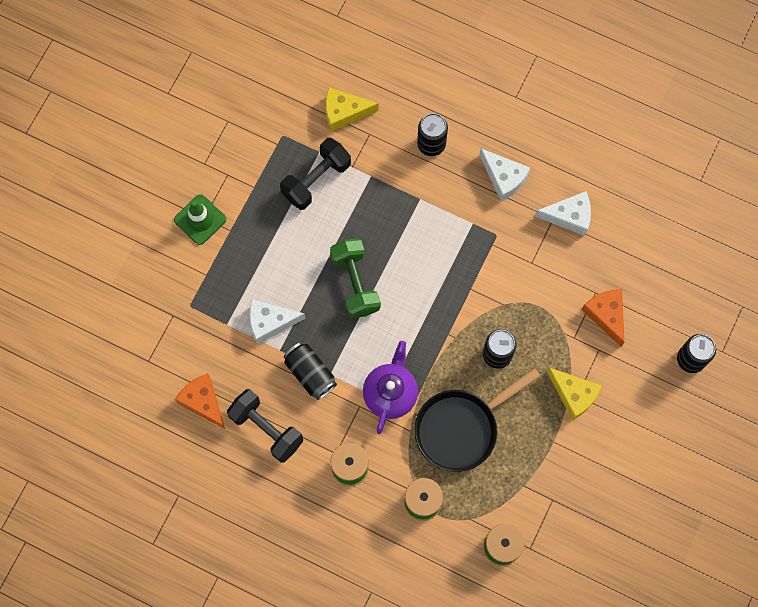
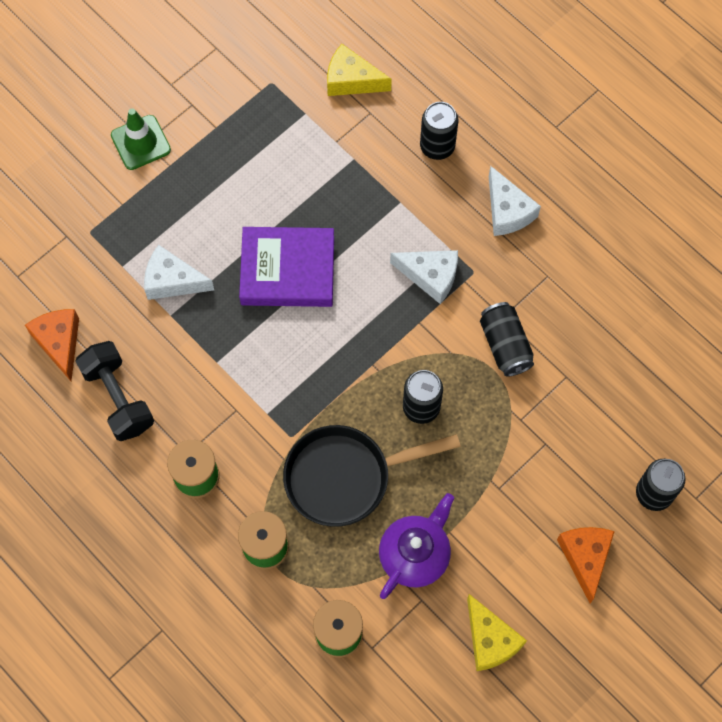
camera: 20 degrees right, 5 degrees down
black dumbbell [280,138,351,210] -> none
black can [284,342,337,400] -> black can moved to [480,302,534,377]
green dumbbell [330,238,381,318] -> purple book [239,227,334,307]
purple teapot [363,341,418,434] -> purple teapot moved to [379,493,454,599]
white cheese [535,191,591,236] -> white cheese moved to [390,250,458,304]
yellow cheese [547,368,602,420] -> yellow cheese moved to [467,594,527,671]
orange cheese [582,289,624,347] -> orange cheese moved to [557,527,615,603]

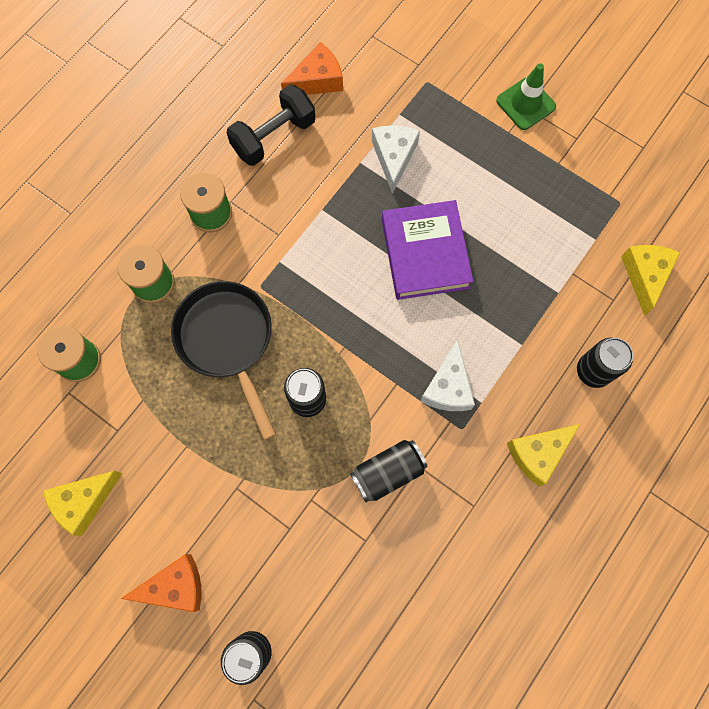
camera: 80 degrees right, 5 degrees up
purple teapot [379,493,454,599] -> none
white cheese [489,166,541,236] -> yellow cheese [507,424,580,487]

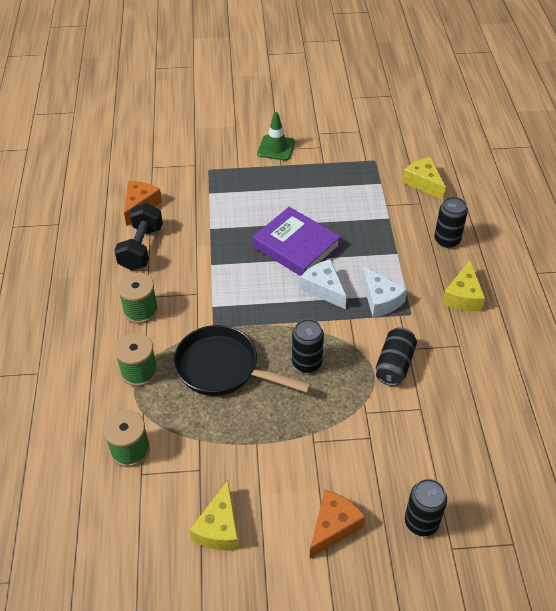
camera: 40 degrees left, 25 degrees down
white cheese [372,125,420,194] -> white cheese moved to [300,259,347,309]

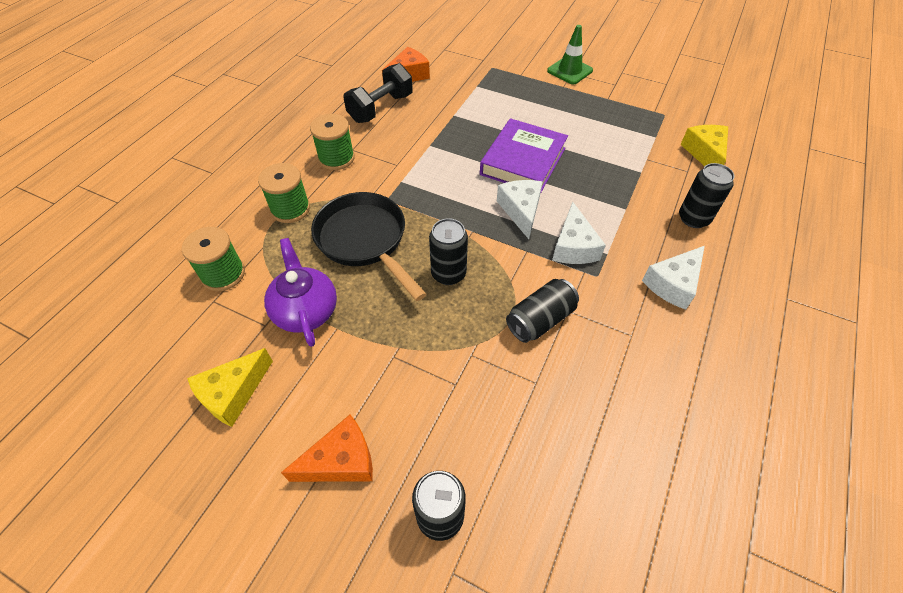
camera: 30 degrees right, 5 degrees up
purple book [253,207,341,276] -> purple book turned 45 degrees clockwise [480,118,568,194]
yellow cheese [442,260,485,311] -> white cheese [642,246,705,310]
none -> purple teapot [264,238,337,347]

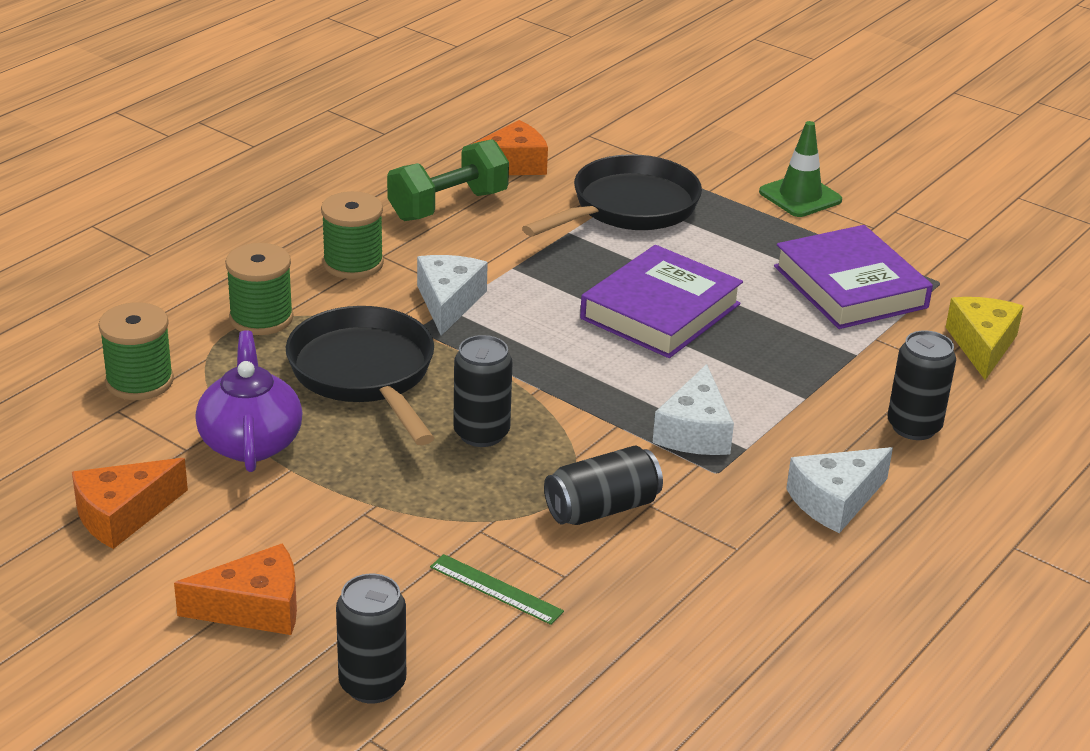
camera: 10 degrees right, 20 degrees down
yellow cheese [187,348,273,427] -> orange cheese [72,458,188,549]
black dumbbell [343,63,413,123] -> green dumbbell [387,139,509,221]
white cheese [497,180,543,239] -> white cheese moved to [417,255,488,336]
none -> green ruler [430,554,564,625]
none -> black pan [522,154,702,236]
none -> purple book [774,225,933,329]

